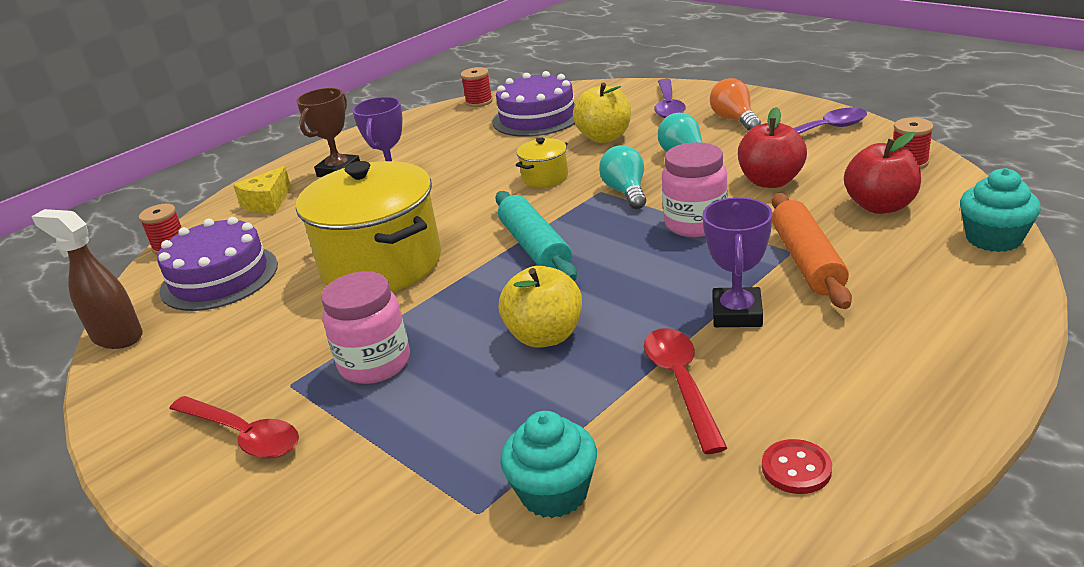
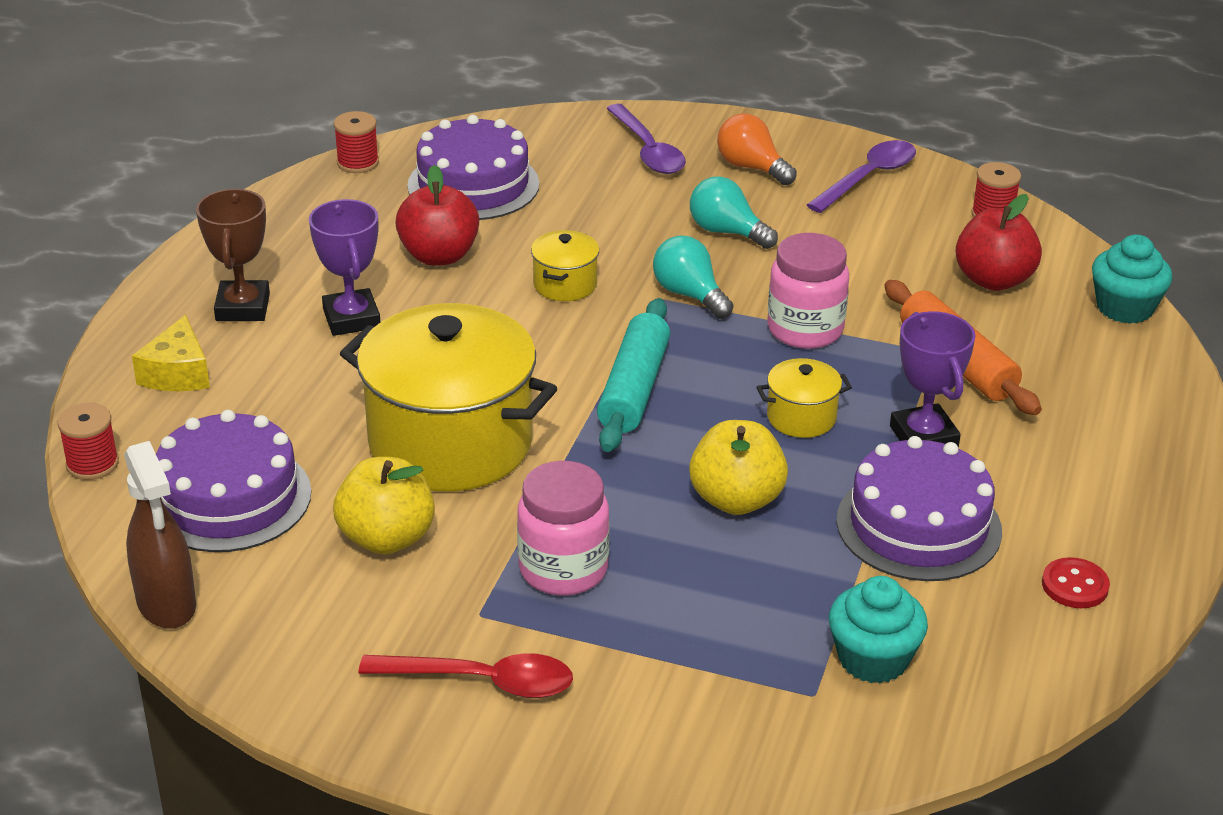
camera: 30 degrees left, 5 degrees up
brown spray bottle [31,209,143,349] -> brown spray bottle turned 120 degrees counterclockwise [124,441,196,629]
turquoise rolling pin [495,191,577,281] -> turquoise rolling pin turned 60 degrees clockwise [597,298,670,452]
yellow apple [573,83,631,143] -> yellow apple moved to [333,457,435,554]
red spoon [644,328,727,454] -> purple cake [836,436,1002,581]
red apple [738,107,807,188] -> red apple moved to [395,165,479,265]
none -> yellow pot [757,358,852,438]

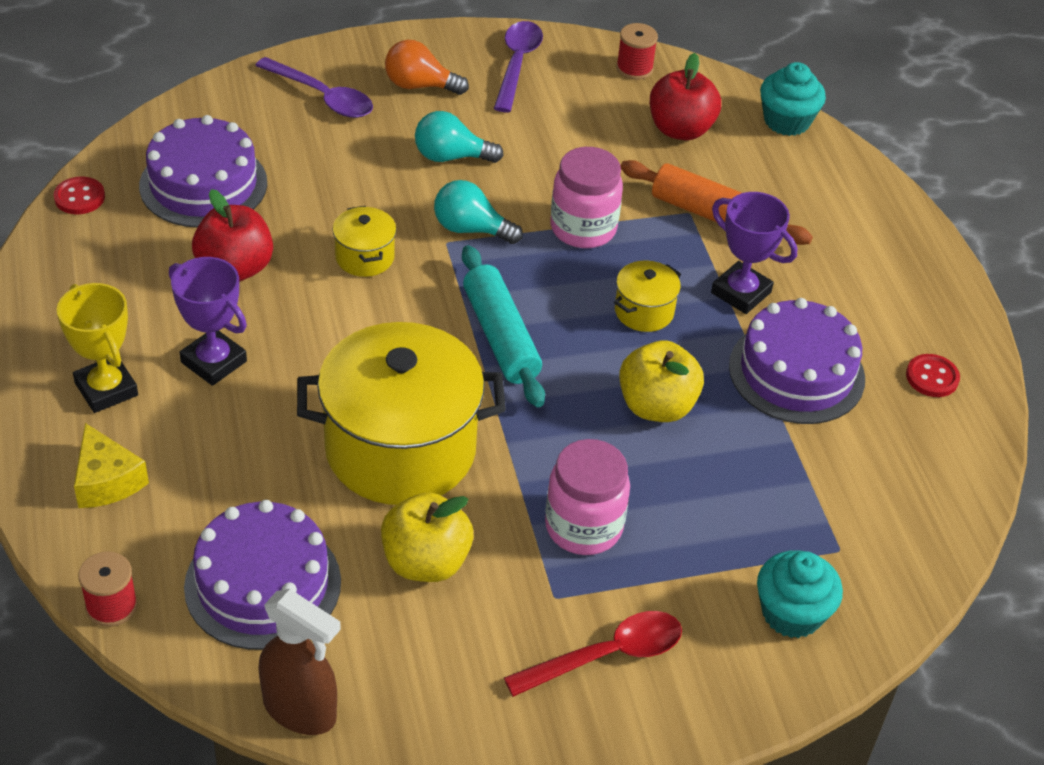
camera: 35 degrees left, 10 degrees up
brown trophy [196,189,270,321] -> yellow trophy [57,283,138,413]
red spool [334,111,379,173] -> red button [54,177,105,214]
turquoise cupcake [829,576,928,683] -> turquoise cupcake moved to [757,550,843,638]

